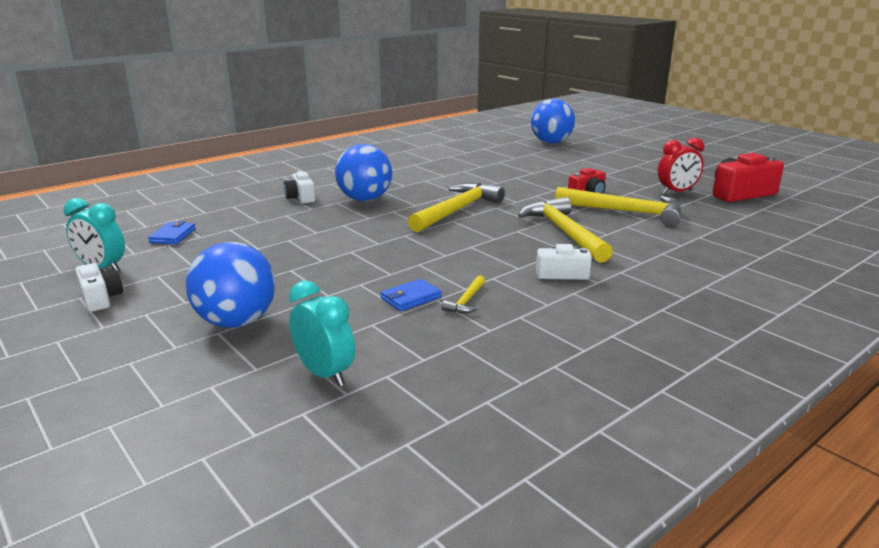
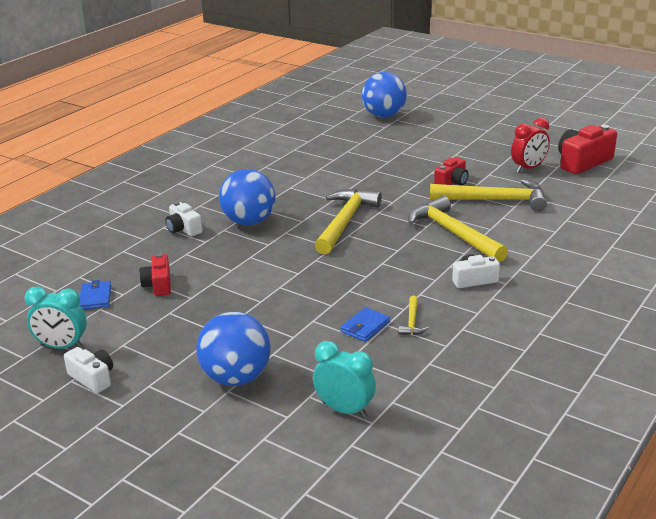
camera: 15 degrees left, 5 degrees up
none -> red camera [139,254,171,296]

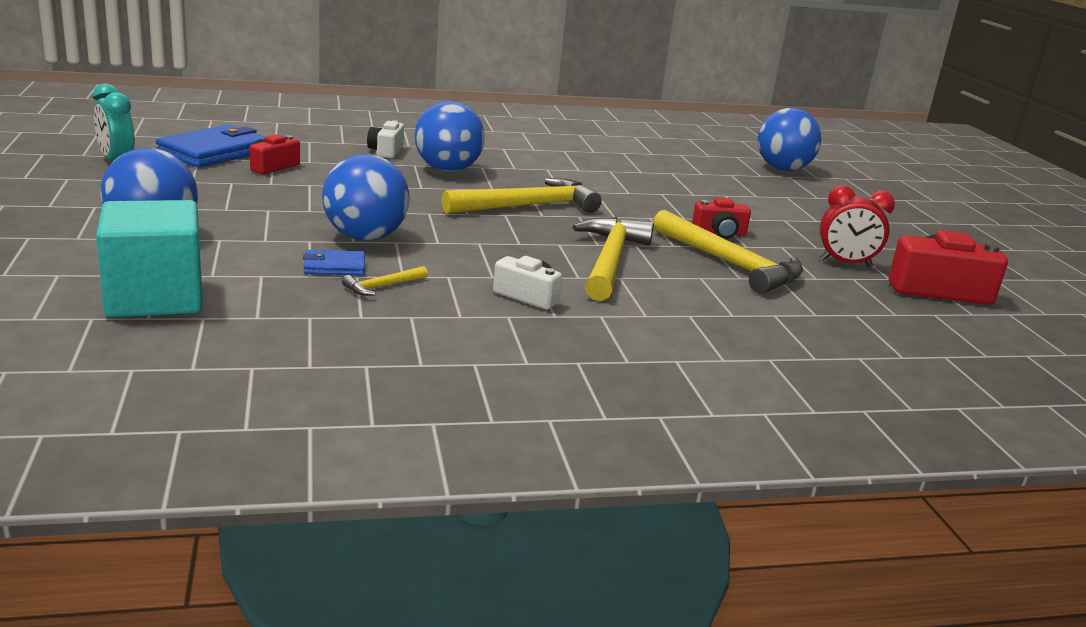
camera: 40 degrees right, 5 degrees down
white camera [64,347,113,393] -> none
blue wallet [79,280,111,310] -> blue wallet [156,125,265,168], size x1.97
turquoise clock [313,341,376,418] -> turquoise cube [96,200,203,317]
none -> blue ball [322,154,410,241]

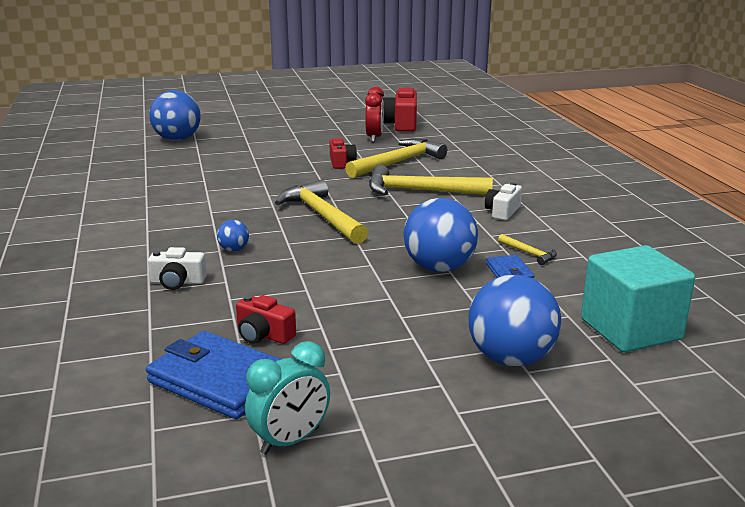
camera: 90 degrees left, 0 degrees up
blue ball [415,101,485,172] -> blue ball [217,220,249,251], size x0.45

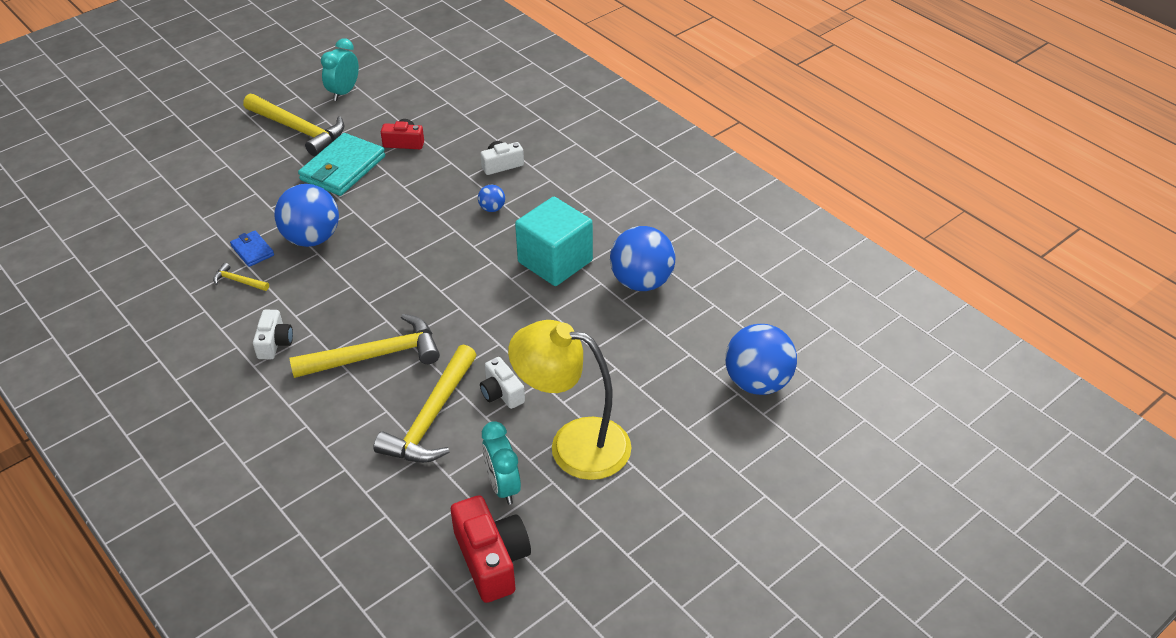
camera: 155 degrees right, 20 degrees up
blue wallet [146,331,281,419] -> none
yellow hammer [275,179,368,244] -> yellow hammer moved to [243,94,344,156]
red camera [330,138,357,169] -> white camera [480,357,525,409]
red clock [365,87,384,142] -> turquoise clock [482,421,521,505]
blue ball [468,275,561,366] -> blue ball moved to [610,226,676,291]
turquoise cube [581,245,695,352] -> turquoise cube moved to [515,197,593,286]
none -> turquoise wallet [298,133,385,196]
none -> yellow lamp [508,320,631,480]

